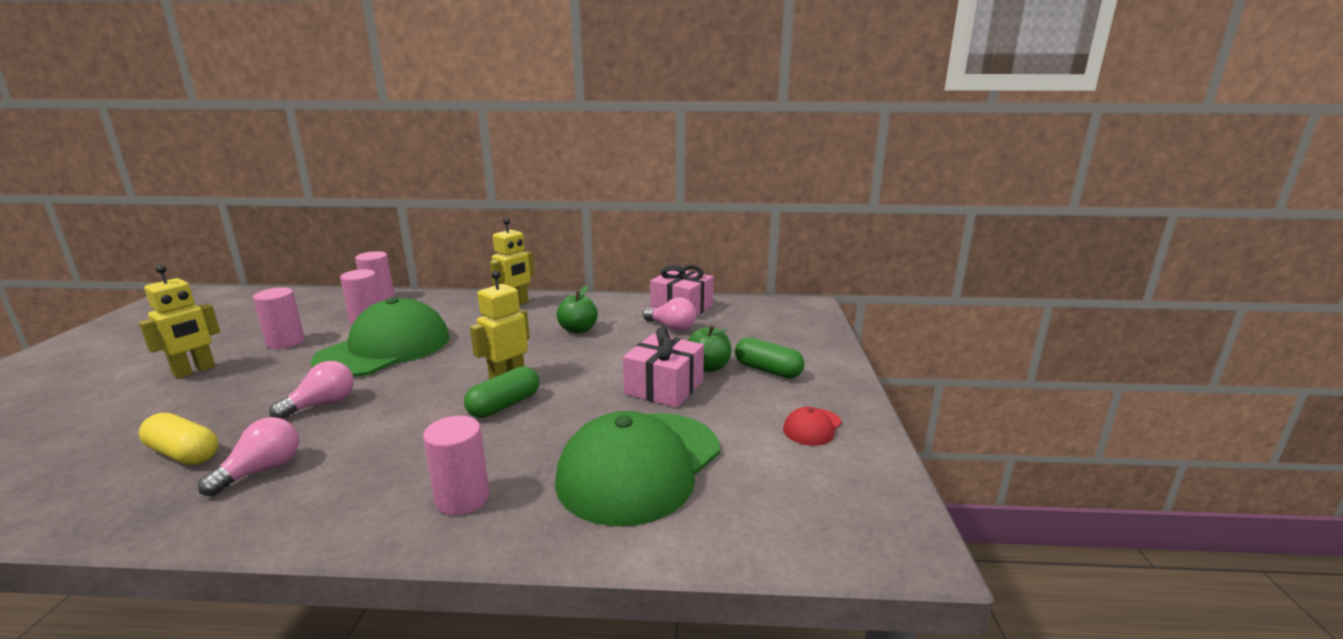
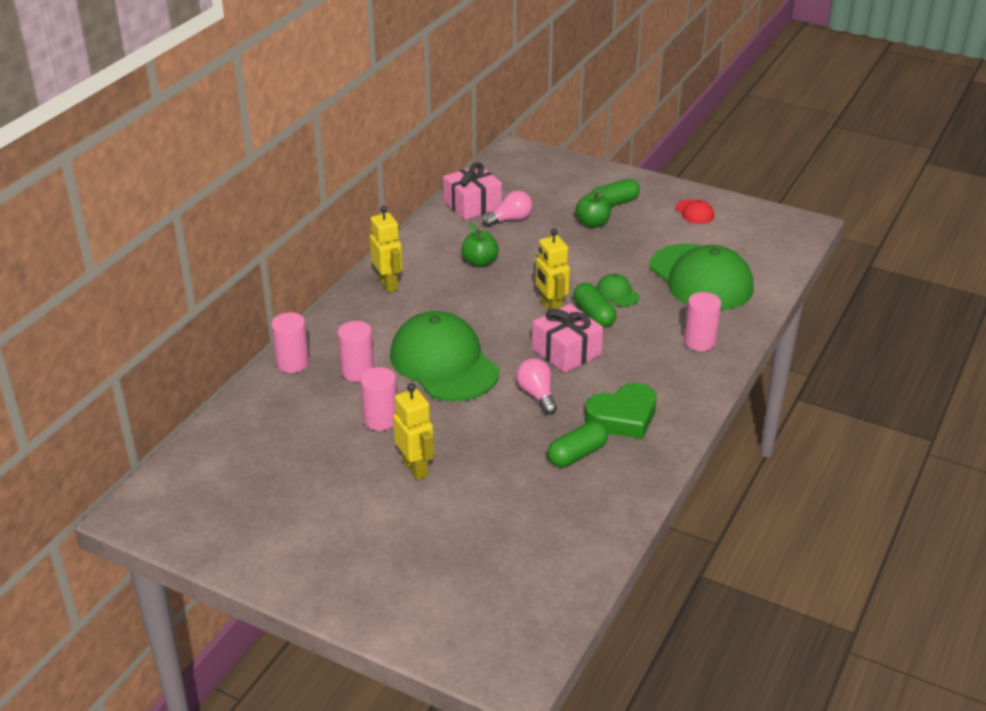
camera: 65 degrees left, 15 degrees up
yellow capsule [139,413,218,465] -> green capsule [547,421,608,467]
pink light bulb [198,417,299,496] -> green heart [585,383,657,439]
pink gift [623,327,704,408] -> pink gift moved to [532,304,603,373]
none -> green cap [597,274,640,307]

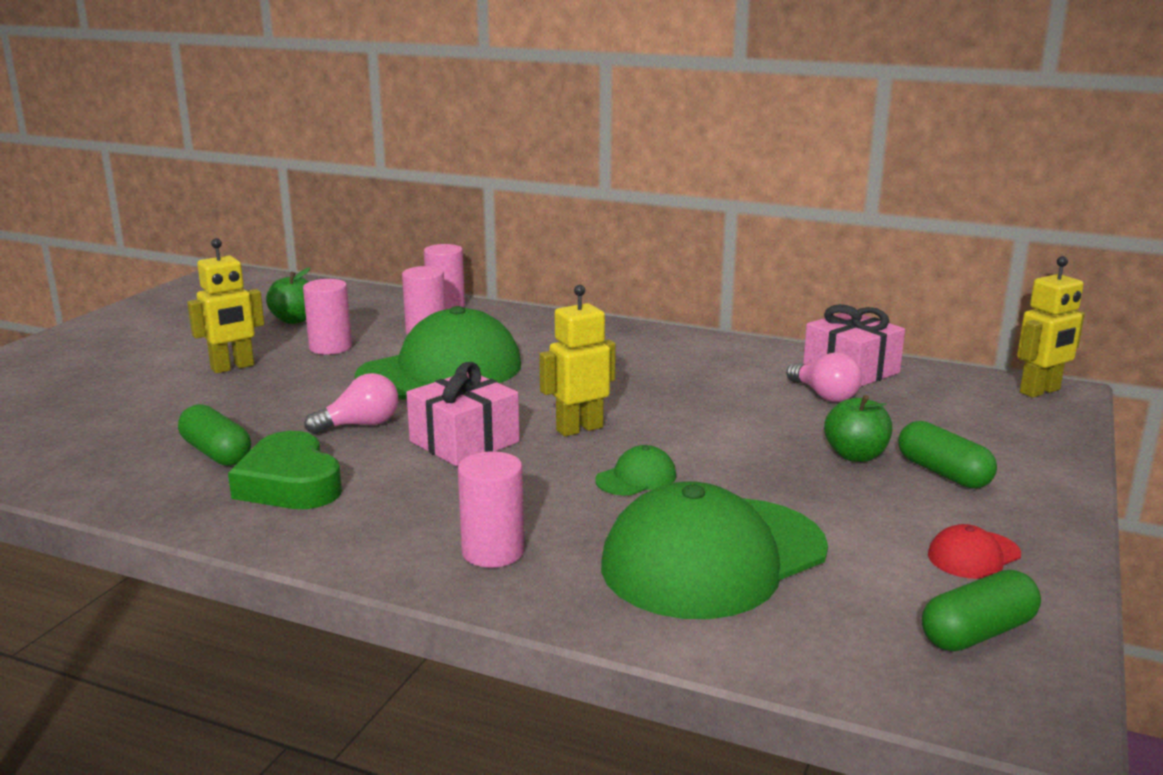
camera: 85 degrees right, 15 degrees down
yellow robot [370,206,403,293] -> yellow robot moved to [1017,256,1085,398]
green apple [461,223,499,267] -> green apple moved to [266,267,310,324]
green capsule [573,283,616,328] -> green capsule moved to [922,570,1041,651]

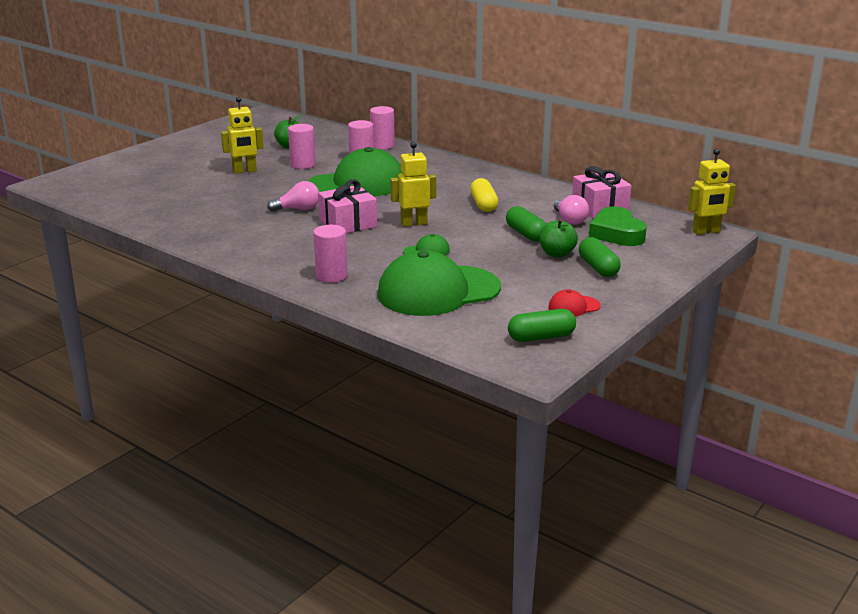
camera: 15 degrees right, 5 degrees up
green capsule [178,404,251,466] -> green capsule moved to [506,206,546,242]
green heart [228,431,342,509] -> green heart moved to [589,206,647,246]
none -> yellow capsule [470,178,498,212]

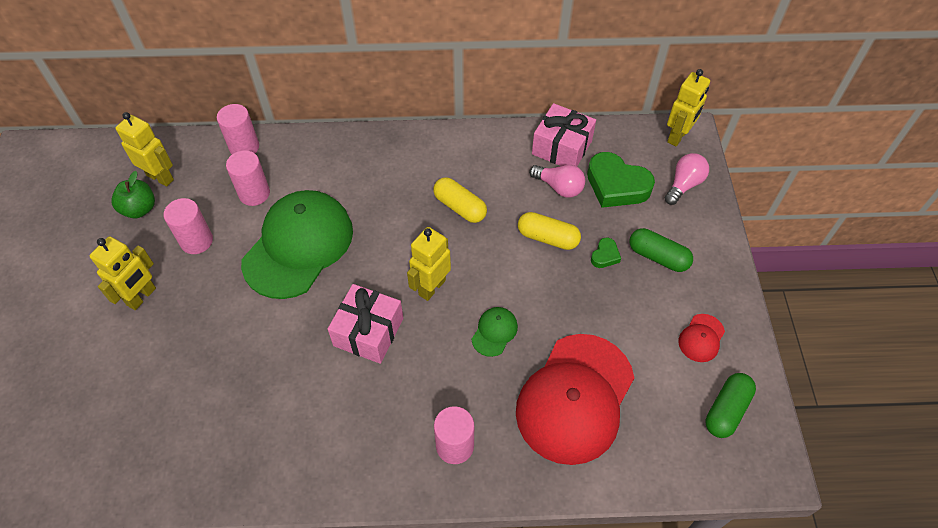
camera: 40 degrees left, 30 degrees up
pink light bulb [267,181,319,212] -> pink light bulb moved to [665,153,709,205]
green cap [377,250,501,316] -> red cap [516,334,634,465]
green capsule [506,206,546,242] -> yellow capsule [518,212,581,250]
green apple [540,219,578,257] -> green heart [591,238,621,268]
none -> yellow robot [116,112,174,187]

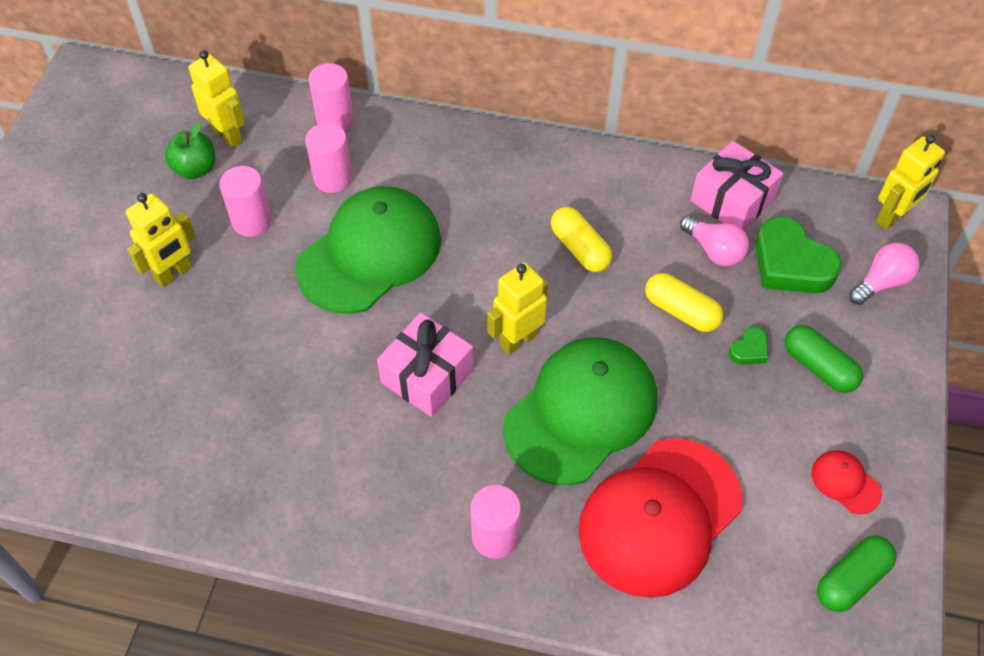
camera: 15 degrees right, 0 degrees up
green cap [472,307,518,357] -> green cap [503,337,657,485], size x2.44
red cap [678,314,725,362] -> red cap turned 90 degrees clockwise [812,450,882,514]

